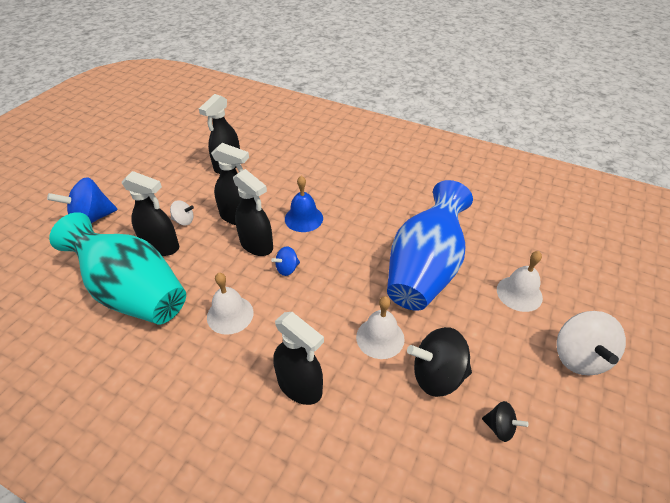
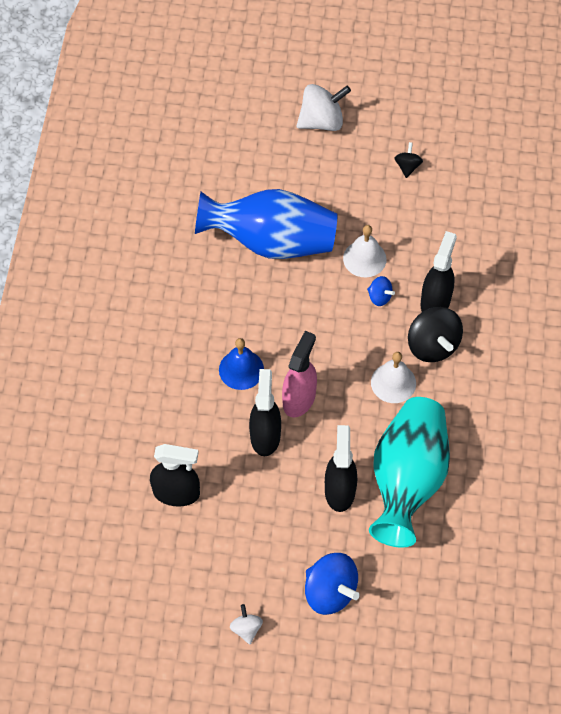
camera: 110 degrees left, 15 degrees up
white spinning top [170,200,194,225] -> white spinning top moved to [230,604,263,644]
black spray bottle [233,169,273,256] -> pink spray bottle [282,331,317,417]
blue spinning top [271,246,300,276] -> blue spinning top moved to [367,276,395,306]
black spinning top [407,327,472,397] -> black spinning top moved to [408,307,463,362]
white bell [497,251,543,312] -> none

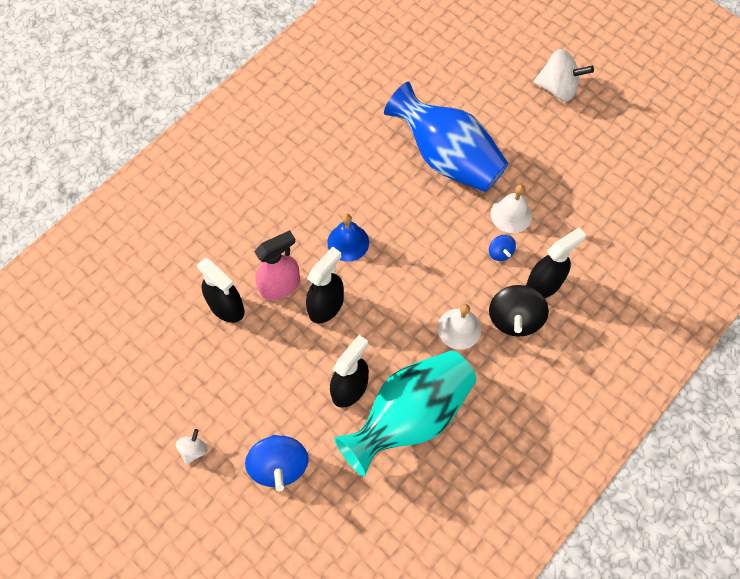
camera: 35 degrees right, 5 degrees up
pink spray bottle [282,331,317,417] -> pink spray bottle moved to [254,230,300,300]
black spinning top [395,142,423,178] -> none

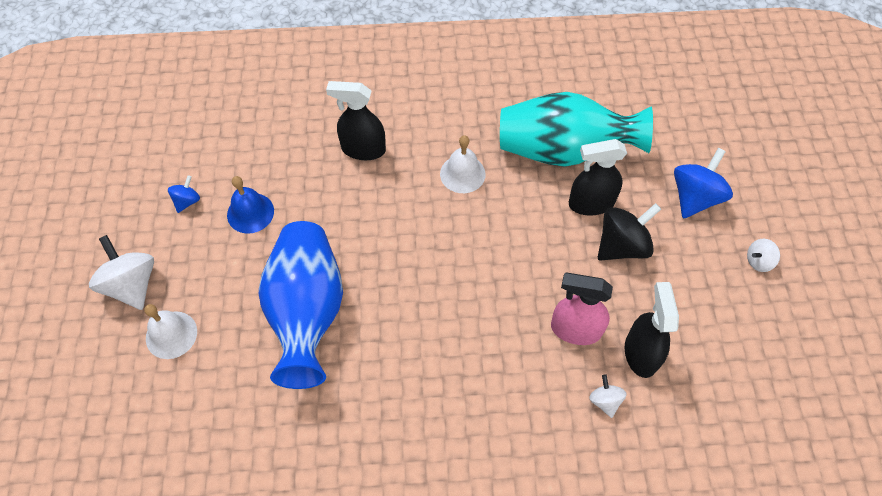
camera: 135 degrees left, 5 degrees down
black spray bottle [306,247,344,324] -> none
blue bell [327,214,369,262] -> blue bell moved to [227,176,274,234]
blue spinning top [489,235,516,261] -> blue spinning top moved to [168,175,200,213]
black spinning top [489,285,549,337] -> black spinning top moved to [598,203,661,261]
white bell [491,185,532,233] -> white bell moved to [144,304,197,359]
none -> white spinning top [589,374,627,418]

